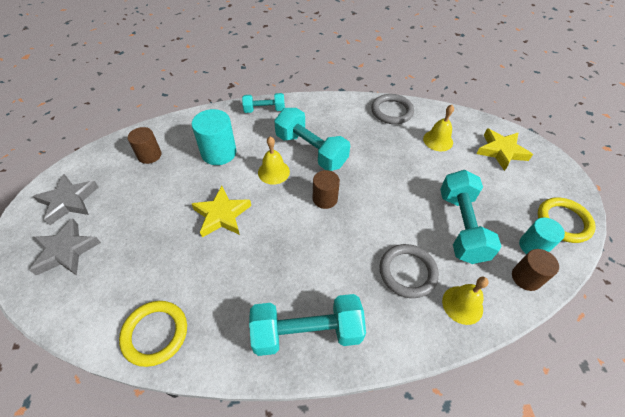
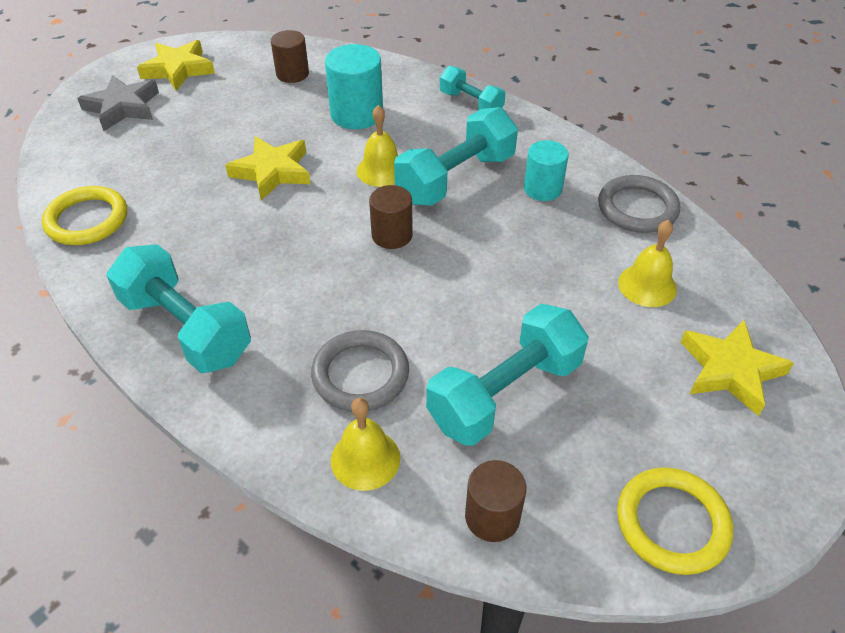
camera: 50 degrees right, 5 degrees down
grey star [33,174,99,225] -> yellow star [137,40,215,91]
turquoise dumbbell [274,108,350,171] -> turquoise dumbbell turned 45 degrees clockwise [394,107,518,206]
turquoise cylinder [519,218,565,254] -> turquoise cylinder moved to [524,140,569,201]

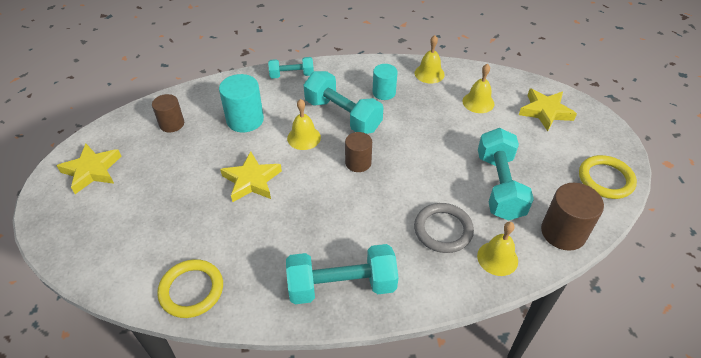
camera: 50 degrees left, 0 degrees up
grey star [77,75,159,131] -> none
turquoise dumbbell [394,107,518,206] -> turquoise dumbbell turned 45 degrees counterclockwise [304,71,383,134]
brown cylinder [465,460,526,542] -> brown cylinder [541,183,604,251], size x1.52
grey ring [598,175,680,233] -> yellow bell [415,35,445,84]

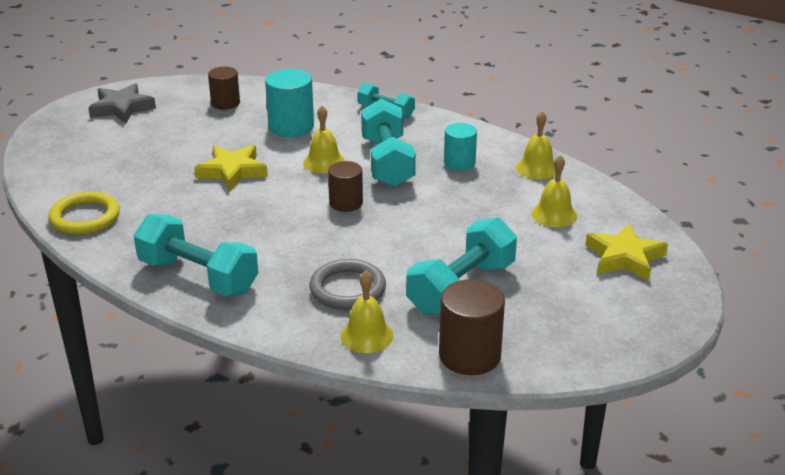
camera: 40 degrees right, 15 degrees down
yellow star [57,144,122,194] -> grey star [88,83,156,123]
yellow ring [579,155,637,199] -> none

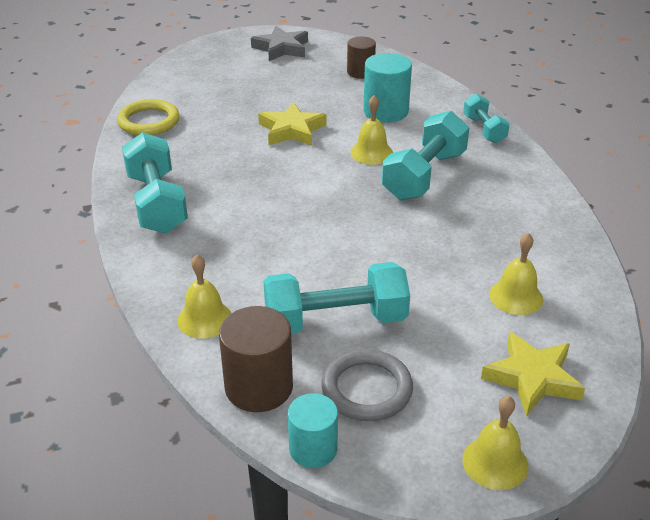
camera: 40 degrees right, 5 degrees up
grey ring [309,259,386,310] -> grey ring moved to [321,349,413,421]
brown cylinder [328,161,363,212] -> none
turquoise cylinder [444,123,477,170] -> turquoise cylinder moved to [288,393,338,468]
yellow bell [516,111,556,179] -> yellow bell moved to [462,396,528,490]

